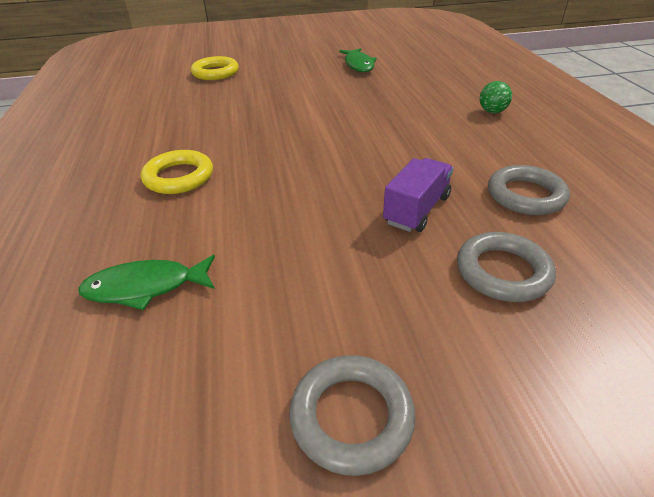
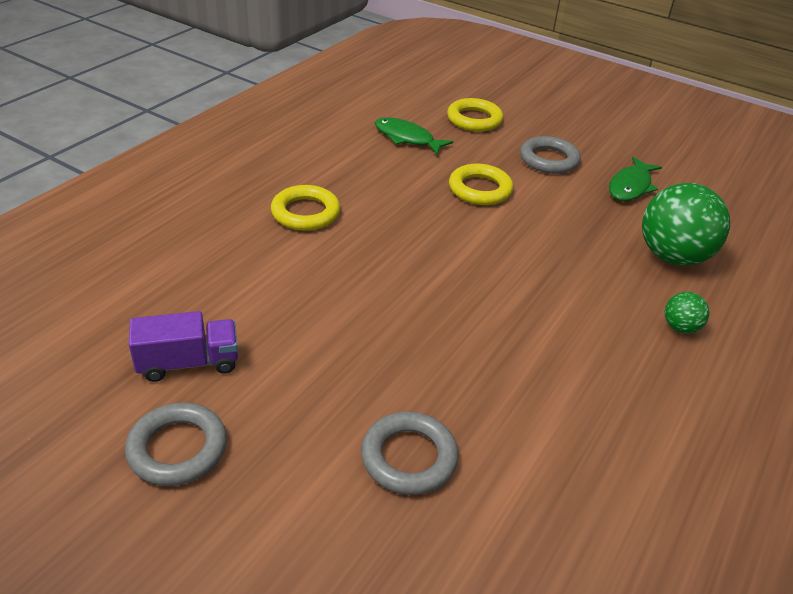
camera: 40 degrees right, 0 degrees up
green fish [78,255,215,310] -> green fish moved to [375,117,453,155]
purple truck [383,158,453,232] -> purple truck moved to [129,311,238,382]
grey ring [488,165,570,215] -> grey ring moved to [520,136,581,174]
none -> yellow ring [449,164,513,205]
none -> green ball [642,183,730,266]

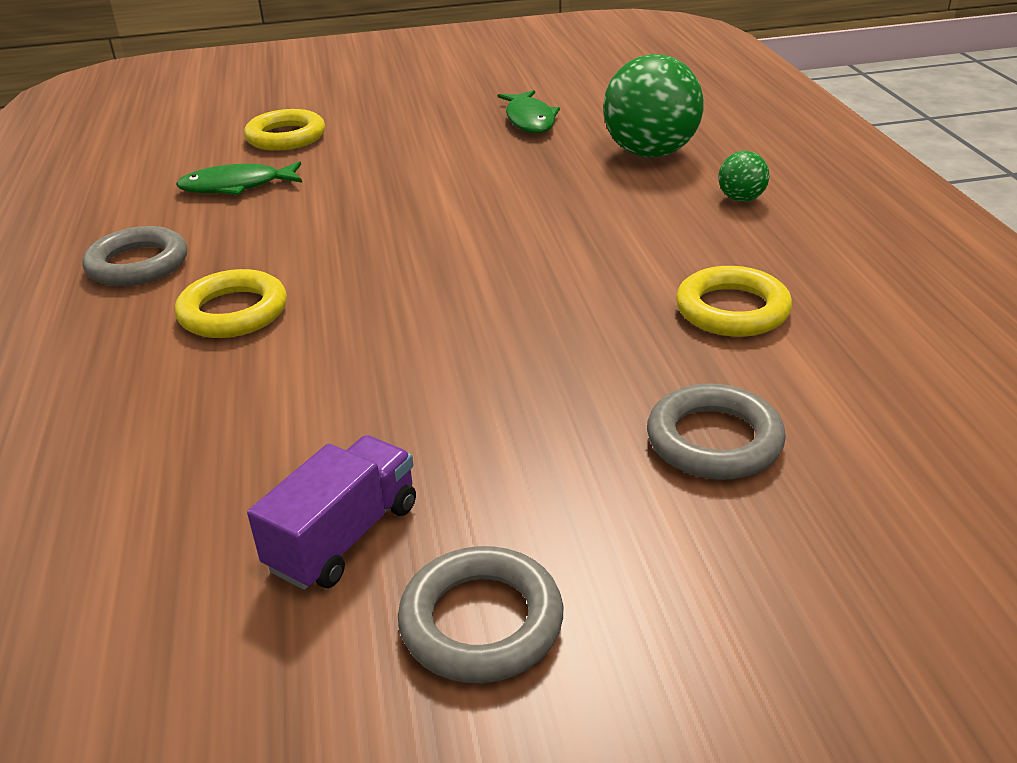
camera: 40 degrees left, 5 degrees down
yellow ring [449,164,513,205] -> yellow ring moved to [676,266,792,337]
grey ring [520,136,581,174] -> grey ring moved to [83,226,187,286]

